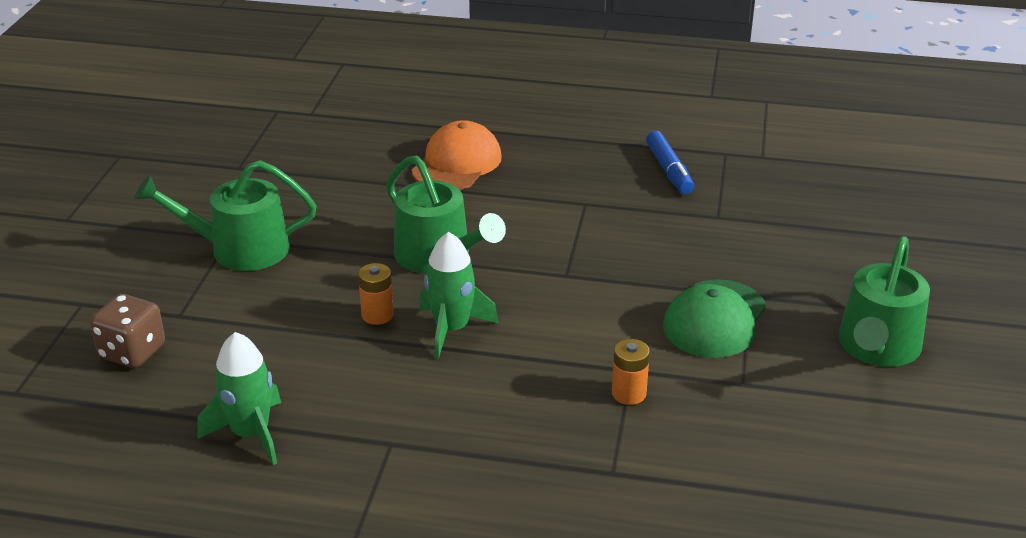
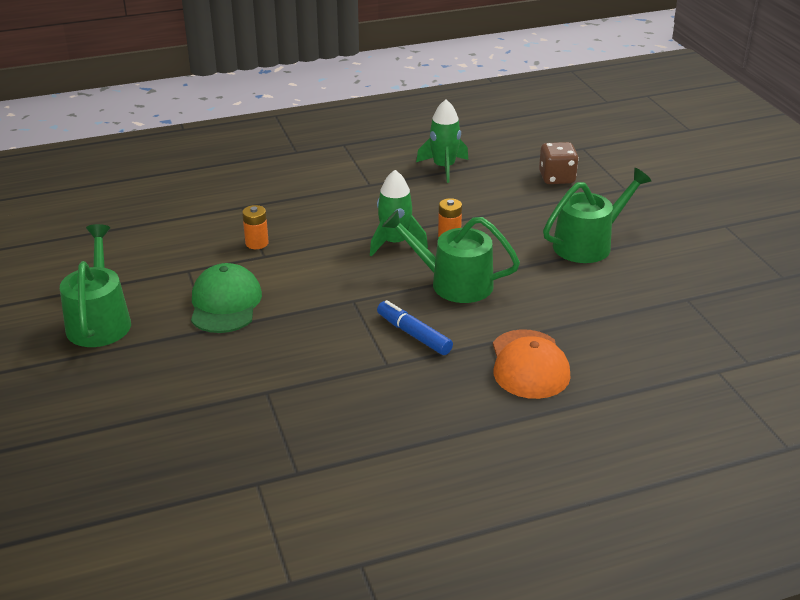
camera: 150 degrees right, 0 degrees up
blue marker [646,131,694,194] -> blue marker moved to [377,300,453,355]

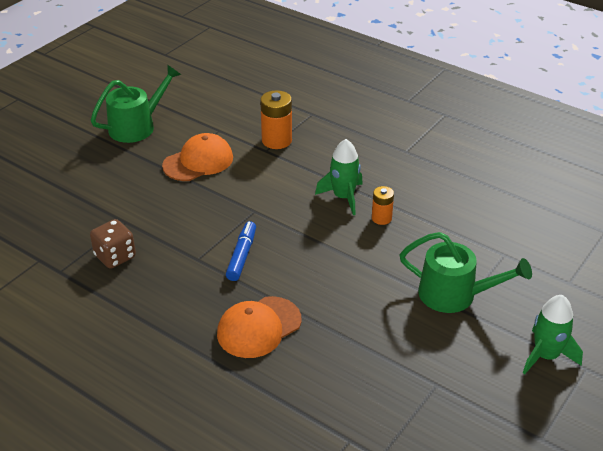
camera: 55 degrees right, 5 degrees up
green cap [191,263,262,333] -> orange cap [162,133,233,181]
orange battery [242,205,269,249] -> orange battery [260,90,292,149], size x1.65
green watering can [382,210,520,303] -> none
green rocket [416,99,468,183] -> green rocket moved to [523,295,583,374]
brown dice [539,142,579,184] -> brown dice moved to [90,219,136,269]

